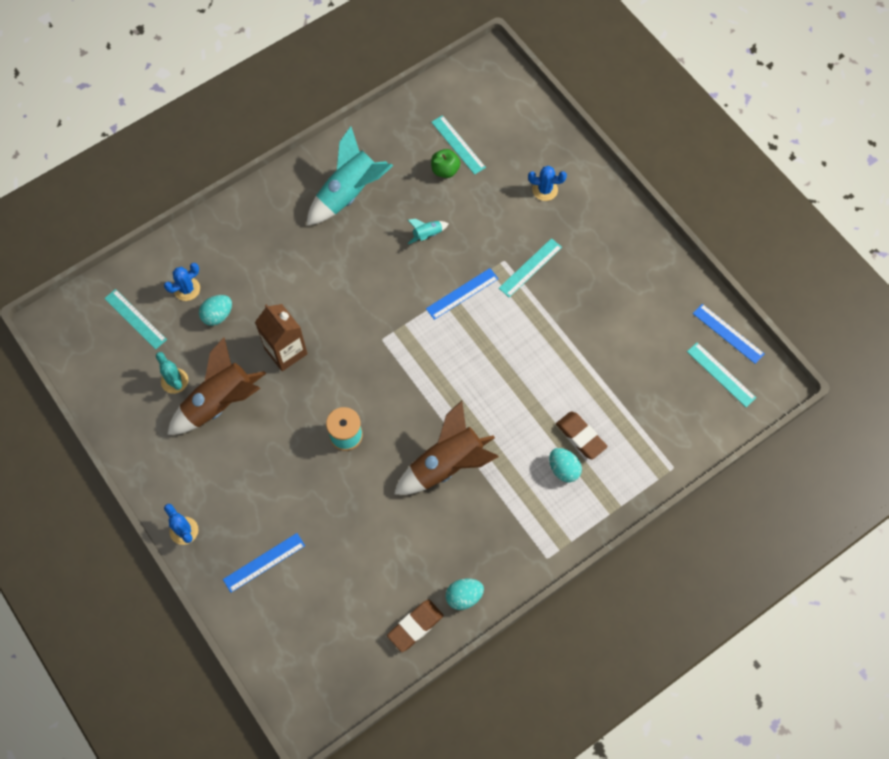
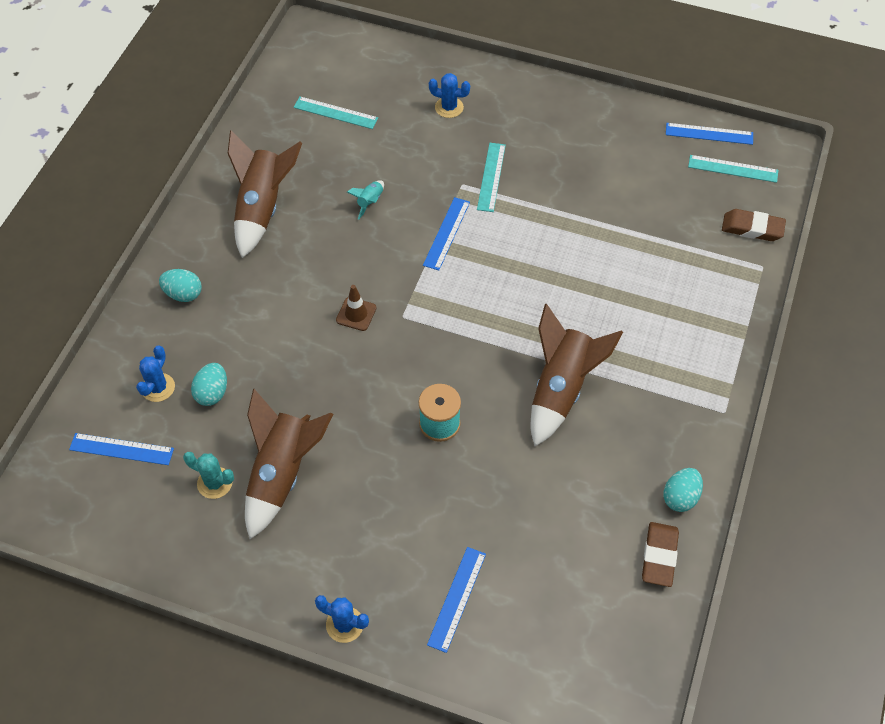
camera: 35 degrees left, 10 degrees down
turquoise ruler [104,289,167,349] -> blue ruler [69,433,174,465]
brown carton [255,304,308,371] -> none
turquoise rocket [306,126,393,226] -> brown rocket [228,130,302,258]
green apple [431,149,461,178] -> none
blue cactus [528,166,567,201] -> blue cactus turned 45 degrees clockwise [429,73,470,118]
turquoise egg [549,448,582,482] -> turquoise egg moved to [159,269,202,302]
brown eraser [556,411,607,459] -> brown eraser moved to [722,209,786,241]
none -> brown traffic cone [336,285,376,331]

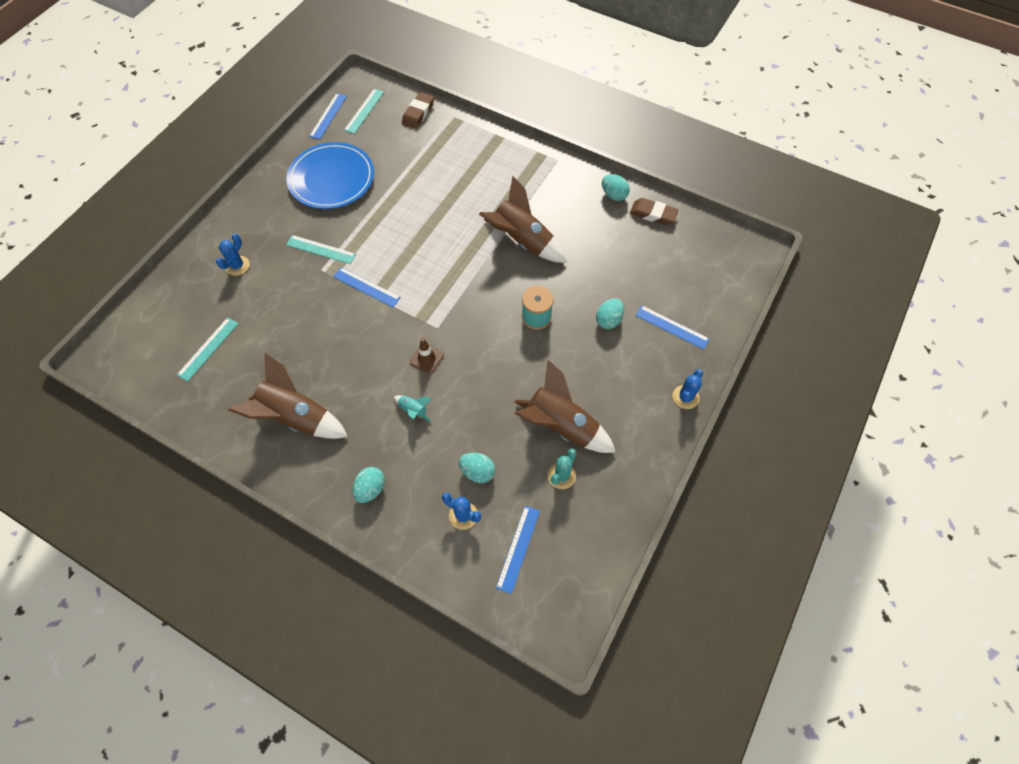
camera: 80 degrees left, 5 degrees up
turquoise rocket [347,180,384,220] -> turquoise rocket moved to [394,395,432,423]
none -> blue plate [286,142,374,209]
none -> turquoise egg [596,298,624,329]

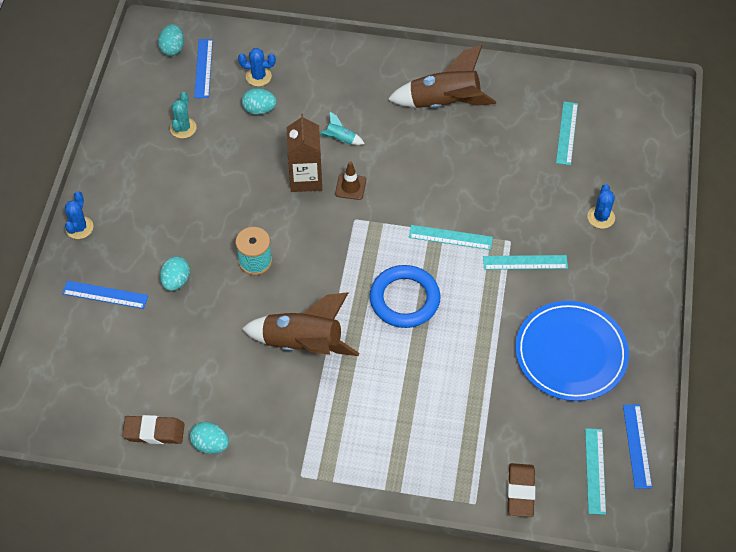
camera: 160 degrees right, 5 degrees down
blue ruler [333,267,401,307] -> turquoise ruler [409,225,493,250]
turquoise egg [353,467,385,503] -> turquoise egg moved to [158,24,184,56]
brown rocket [514,360,616,453] -> none
none -> brown carton [287,114,322,192]
none -> blue ring [369,265,441,328]

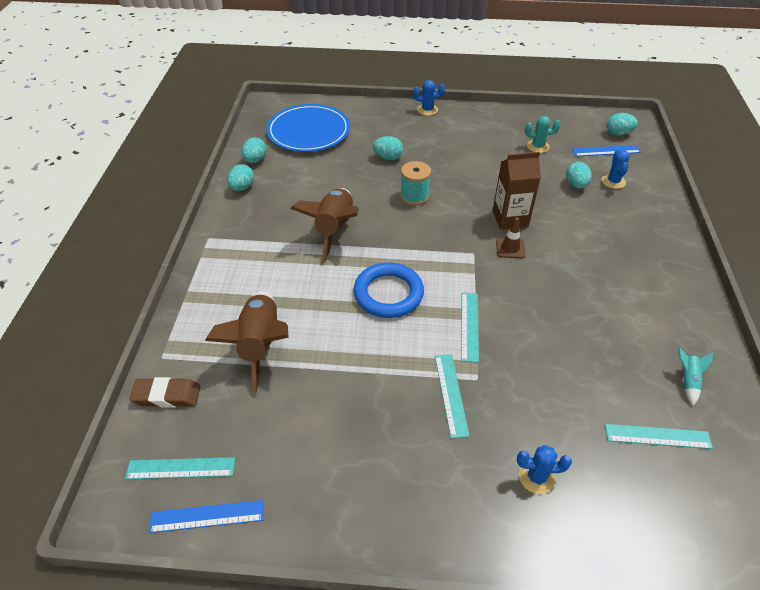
camera: 85 degrees right, 10 degrees down
blue ruler [62,281,148,309] -> none
brown eraser [122,415,185,444] -> turquoise egg [242,138,267,163]
turquoise rocket [320,111,365,145] -> turquoise rocket moved to [678,347,713,405]
brown rocket [388,45,496,108] -> brown rocket moved to [205,291,289,394]
blue plate [515,301,629,401] -> blue plate moved to [266,104,350,152]

